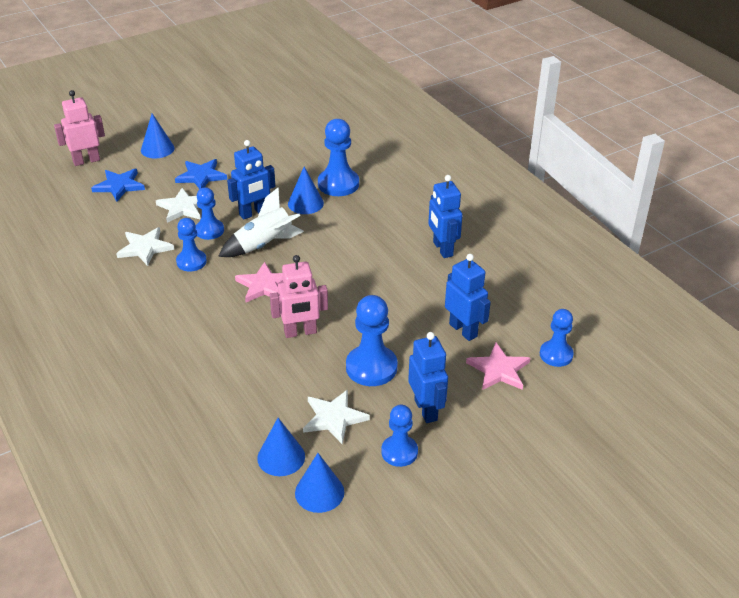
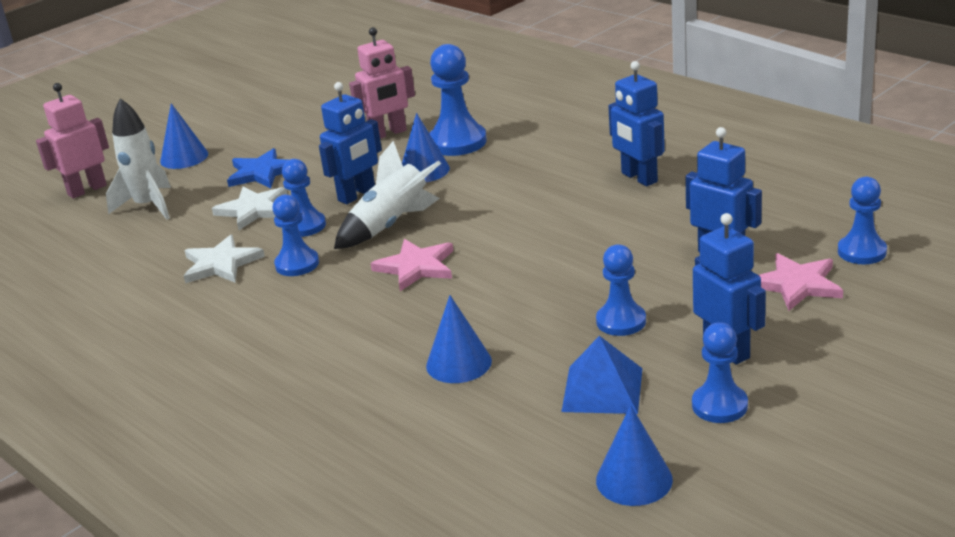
camera: 10 degrees left, 10 degrees down
blue star [91,169,145,202] -> white rocket [106,98,171,220]
blue cone [257,418,305,476] -> blue cone moved to [426,295,492,383]
pink robot [270,255,328,338] -> pink robot moved to [349,27,415,139]
white star [303,389,370,444] -> blue pyramid [561,336,643,414]
blue pawn [346,295,398,386] -> blue pawn [596,244,646,336], size x0.65

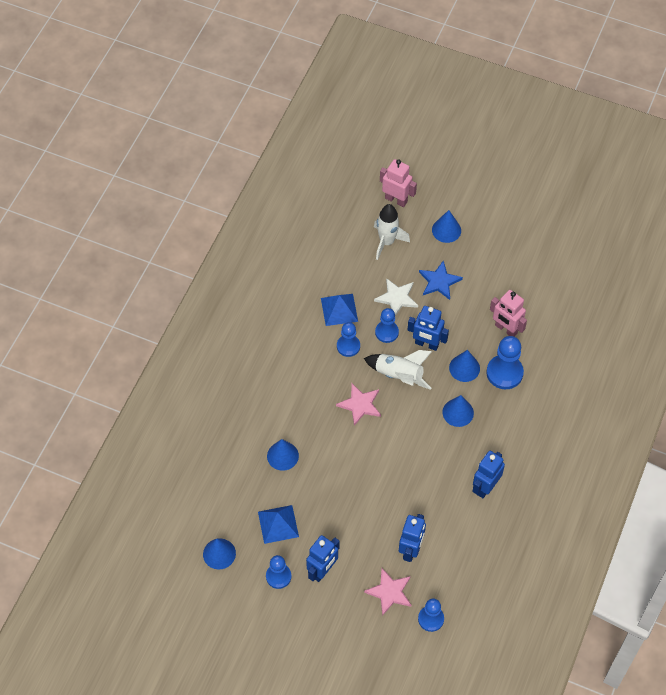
camera: 65 degrees right, 30 degrees up
white star [184,235,265,283] -> blue pyramid [321,294,358,326]
blue pawn [596,244,646,336] -> none
none -> blue cone [442,395,474,427]

